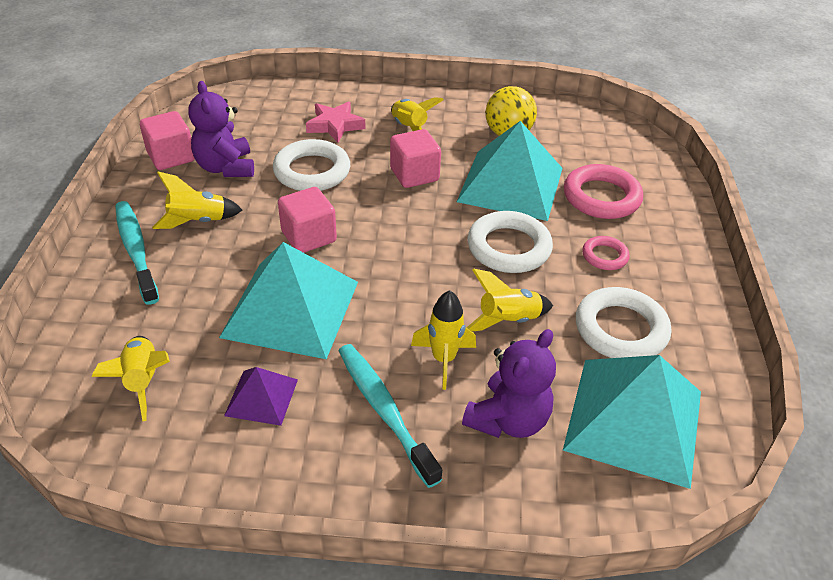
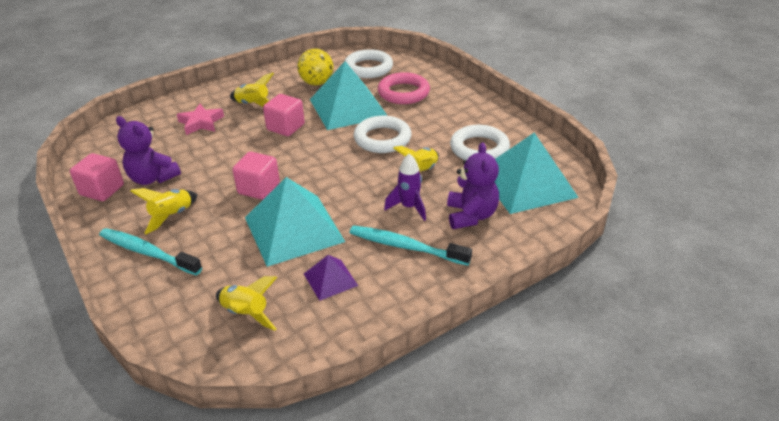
camera: 35 degrees left, 5 degrees down
white ring [273,139,350,191] -> white ring moved to [345,49,393,78]
yellow rocket [411,290,476,390] -> purple rocket [384,153,426,221]
pink ring [582,236,630,270] -> none

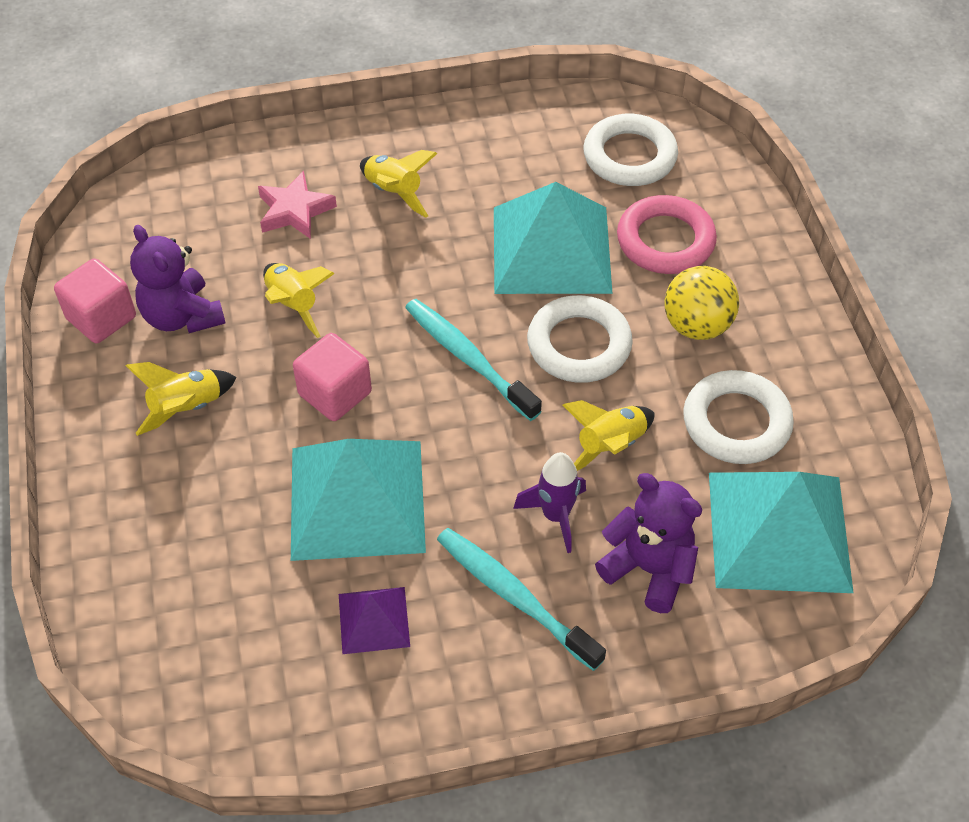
camera: 20 degrees right, 15 degrees up
turquoise toothbrush [99,228,202,275] -> turquoise toothbrush moved to [405,299,542,421]
yellow rocket [216,276,277,331] -> yellow rocket moved to [263,263,335,338]
pink cube [263,94,305,136] -> none
yellow ball [297,49,334,85] -> yellow ball moved to [664,266,739,340]
purple teddy bear [447,142,499,229] -> purple teddy bear turned 75 degrees counterclockwise [595,473,702,613]

